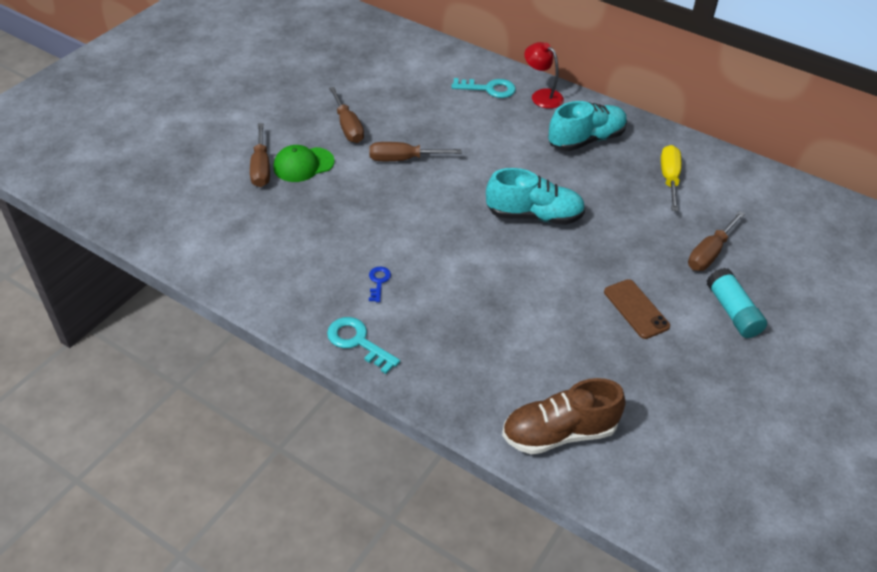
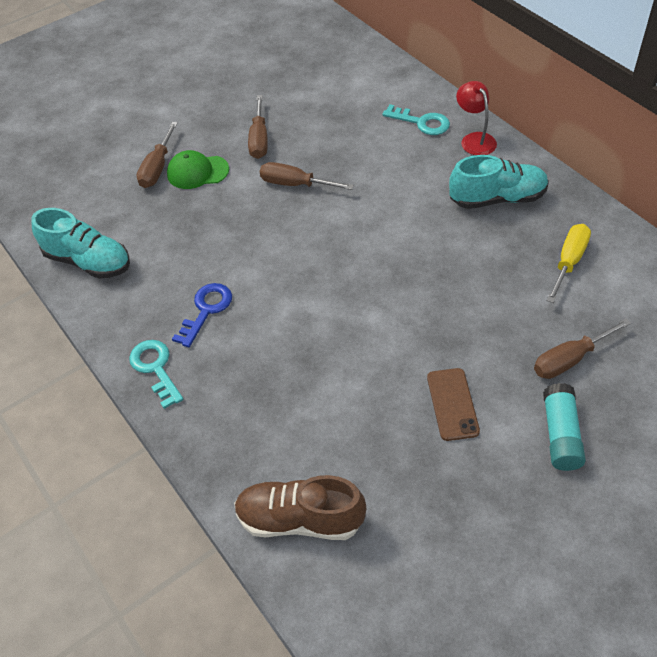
camera: 25 degrees right, 5 degrees up
blue key [369,266,391,302] -> blue key [172,283,232,347], size x1.69
turquoise shoe [486,168,585,225] -> turquoise shoe moved to [31,208,130,279]

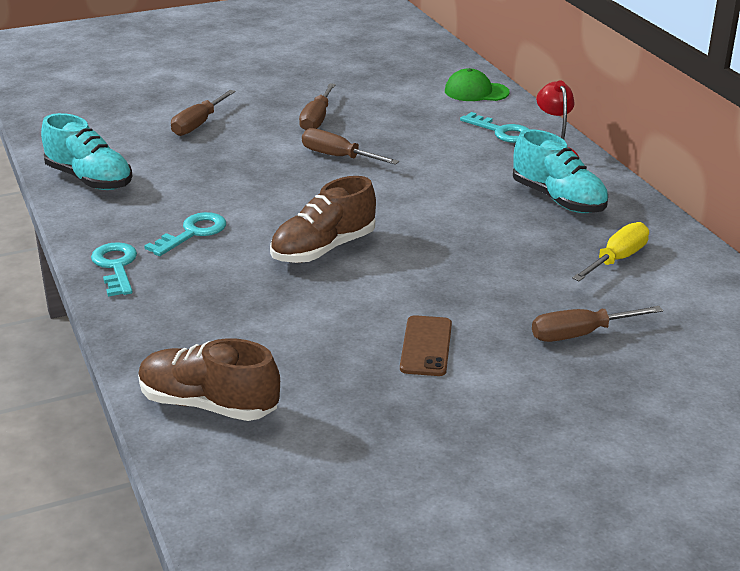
camera: 10 degrees right, 20 degrees down
green cap [167,150,229,189] -> green cap moved to [445,68,510,101]
blue key [172,283,232,347] -> turquoise key [144,212,226,256]
turquoise shoe [449,155,549,209] -> turquoise shoe turned 45 degrees clockwise [513,129,608,213]
turquoise glue stick [543,383,586,471] -> none
none -> brown shoe [270,176,376,263]

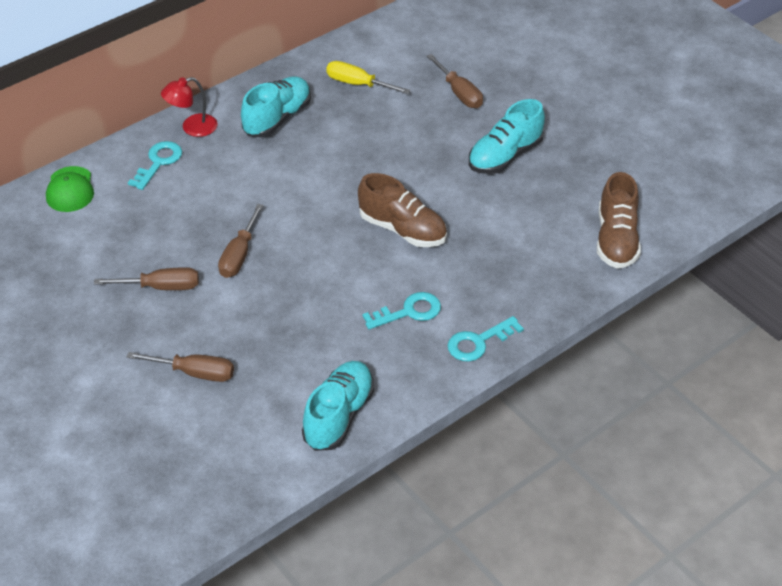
camera: 105 degrees left, 15 degrees up
turquoise key [144,212,226,256] -> turquoise key turned 135 degrees clockwise [362,292,441,330]
brown phone [400,315,452,376] -> turquoise shoe [469,99,545,174]

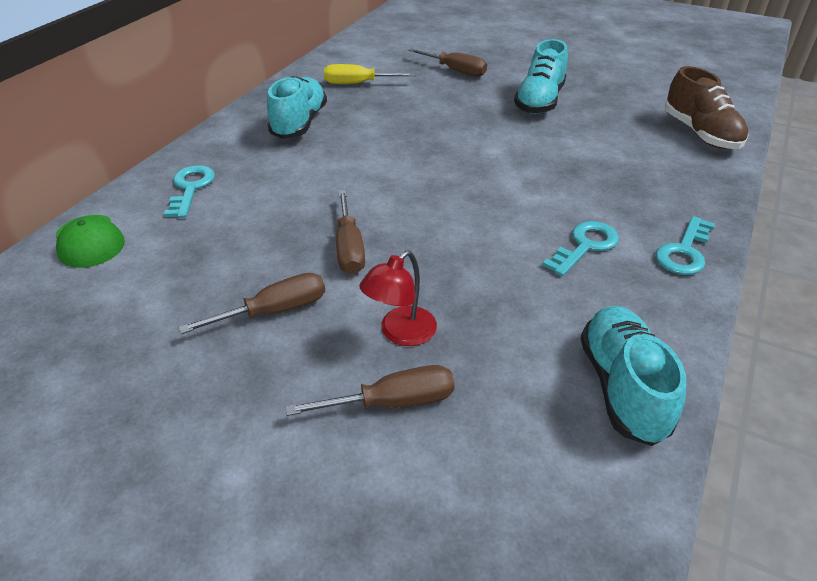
camera: 25 degrees left, 5 degrees down
red lamp [161,77,218,137] -> red lamp moved to [359,251,437,346]
brown shoe [358,173,447,247] -> none

